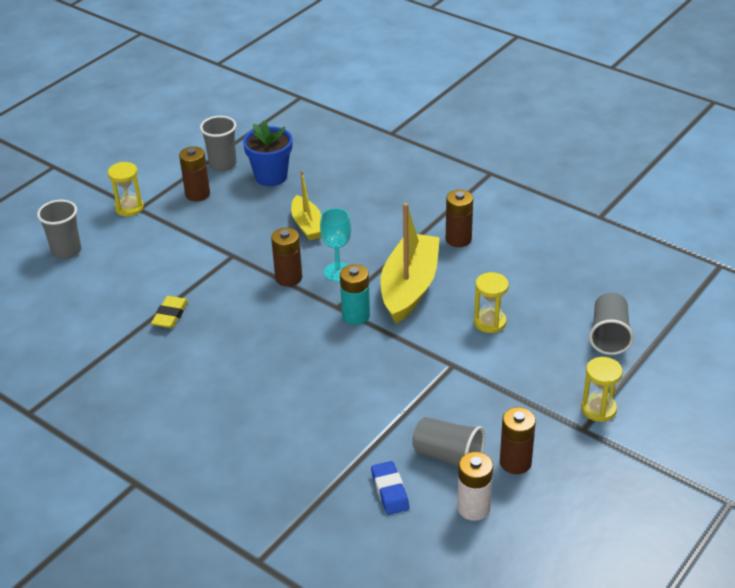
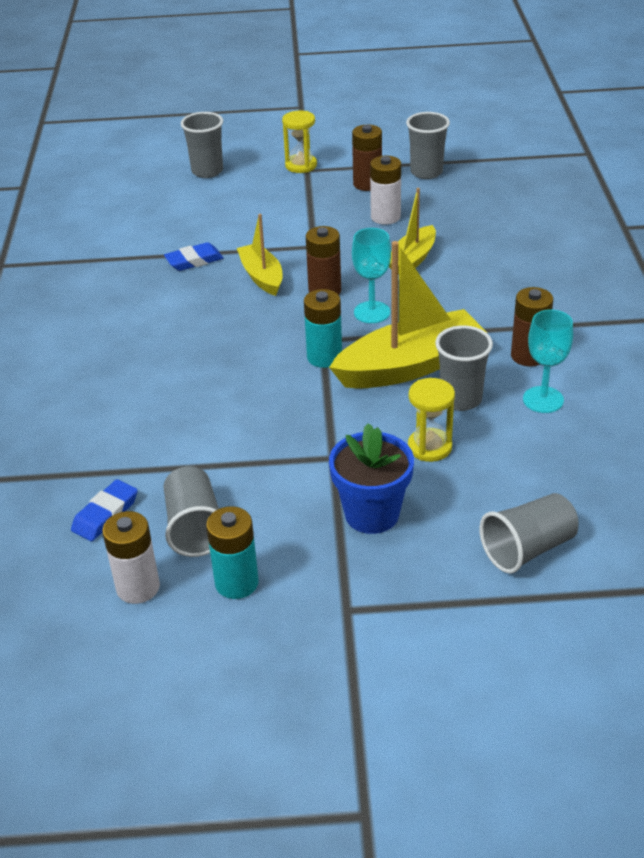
camera: 50 degrees right, 0 degrees up
yellow eraser [151,296,188,328] -> blue eraser [164,242,223,271]
blue flower pot [243,120,293,186] -> blue flower pot moved to [329,423,414,534]
brown battery [500,407,536,474] -> turquoise battery [206,506,259,599]
yellow hourglass [581,357,623,422] -> none
none -> yellow boat [237,214,282,296]
none -> white battery [370,156,401,225]
none -> grey cup [435,325,493,411]
none -> turquoise goblet [523,310,573,413]

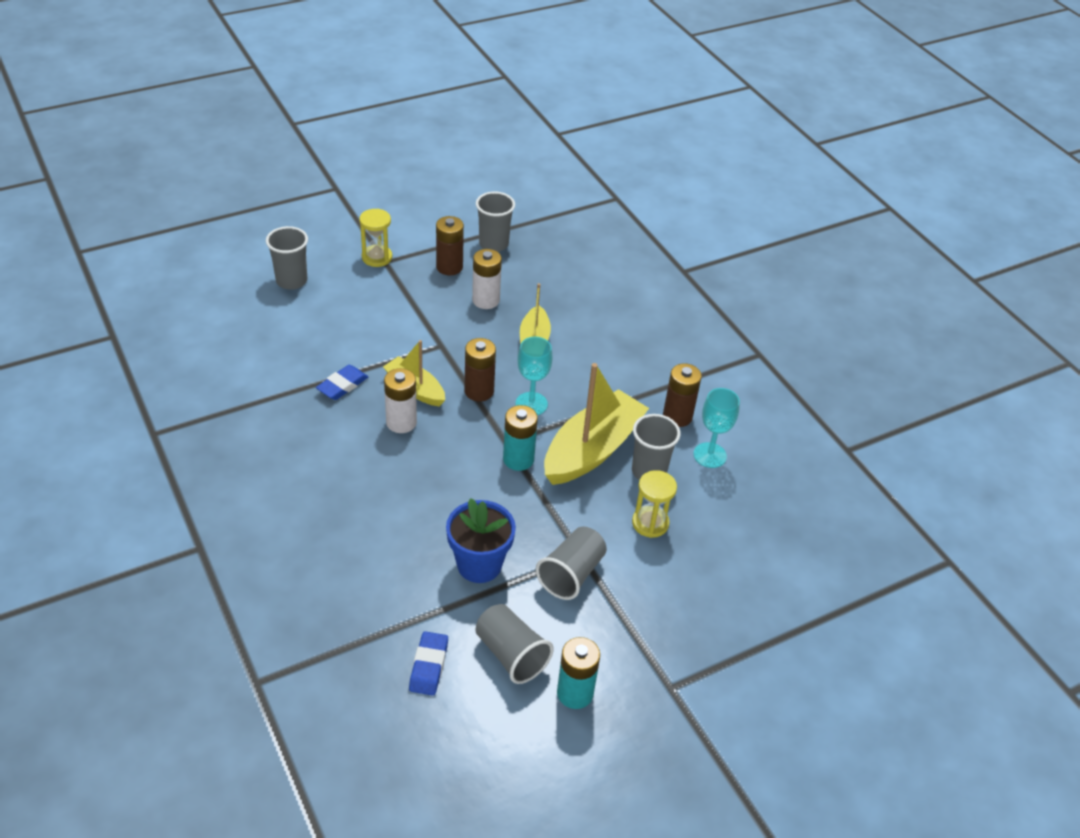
camera: 30 degrees left, 5 degrees up
white battery [102,511,160,604] -> white battery moved to [384,368,417,433]
blue flower pot [329,423,414,534] -> blue flower pot moved to [446,498,516,583]
grey cup [480,493,579,573] -> grey cup moved to [536,526,607,600]

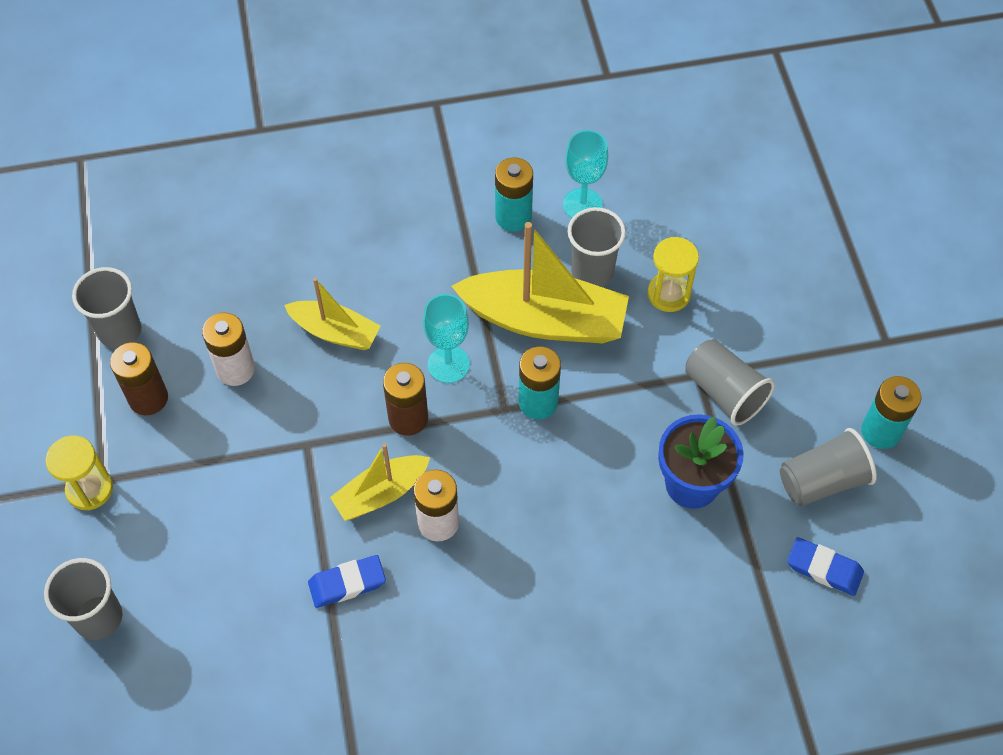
camera: 70 degrees left, 15 degrees up
blue eraser [316,365,368,400] -> blue eraser turned 75 degrees counterclockwise [308,555,386,608]
yellow boat [544,363,649,485] -> yellow boat turned 135 degrees clockwise [451,222,629,344]
brown battery [663,363,702,427] -> turquoise battery [495,157,533,232]

